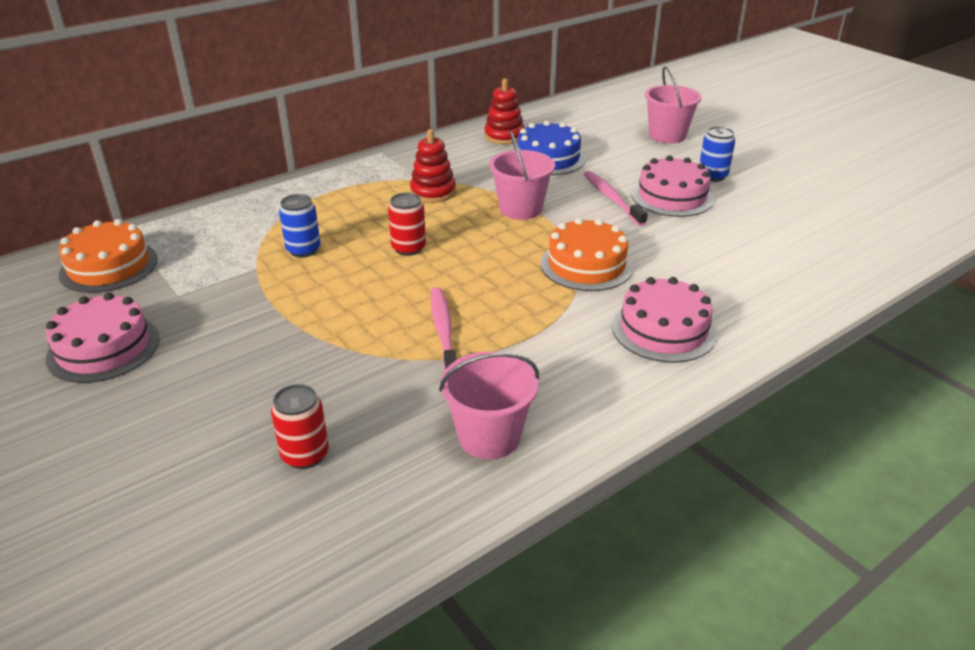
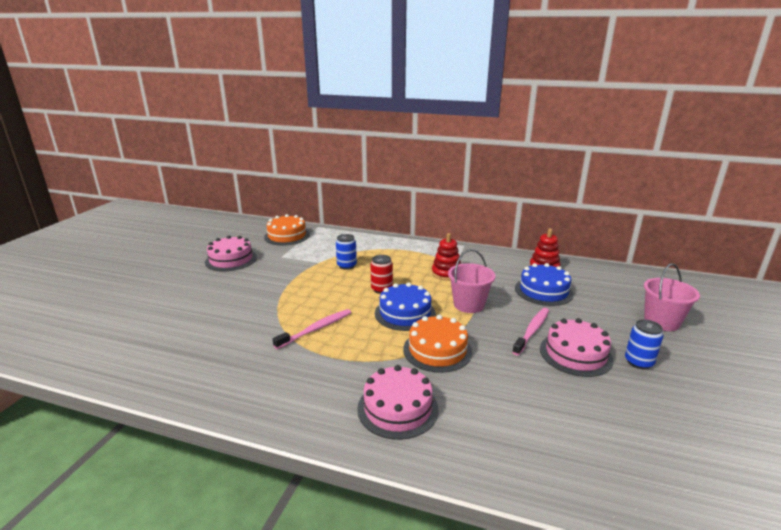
camera: 55 degrees right, 10 degrees down
red can [271,384,329,469] -> none
pink bucket [439,352,539,459] -> none
none -> blue cake [375,283,436,331]

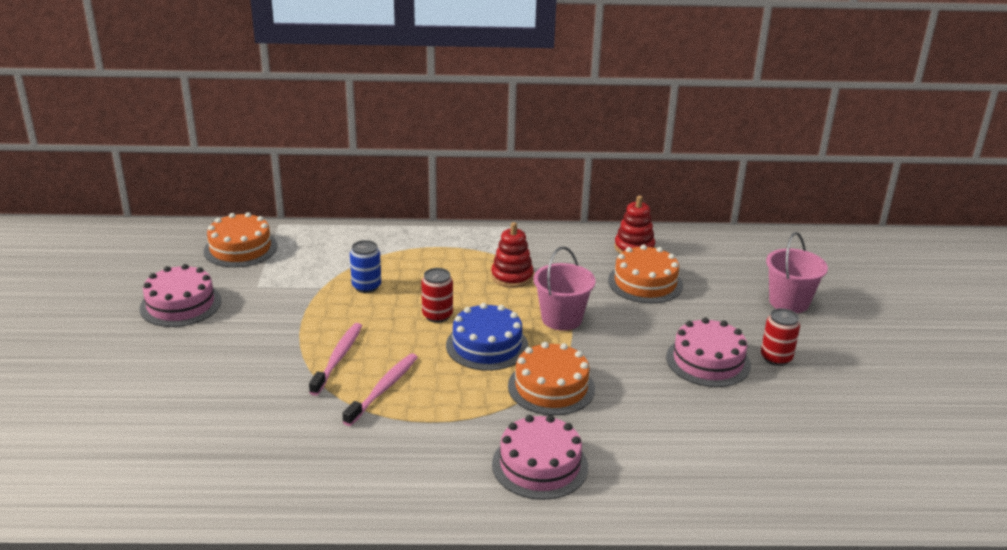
camera: 20 degrees left, 5 degrees up
pink toothbrush [512,308,549,356] -> pink toothbrush moved to [309,323,362,396]
blue cake [515,263,574,306] -> orange cake [608,245,683,303]
blue can [625,319,663,369] -> red can [761,308,800,366]

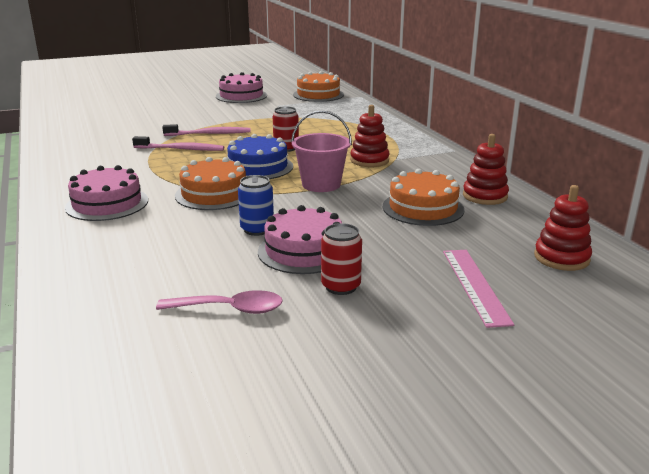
camera: 70 degrees right, 5 degrees down
blue can [350,240,381,293] -> blue can moved to [238,175,274,236]
pink bucket [766,232,828,313] -> pink ruler [443,250,514,328]
none -> pink spoon [156,290,283,314]
none -> red stacking toy [534,185,592,271]

